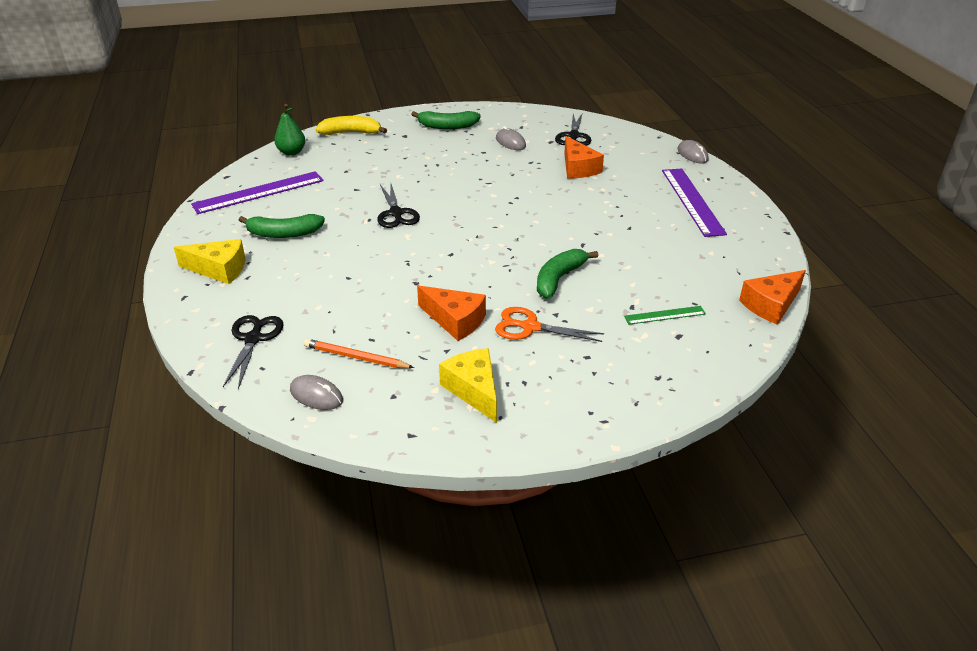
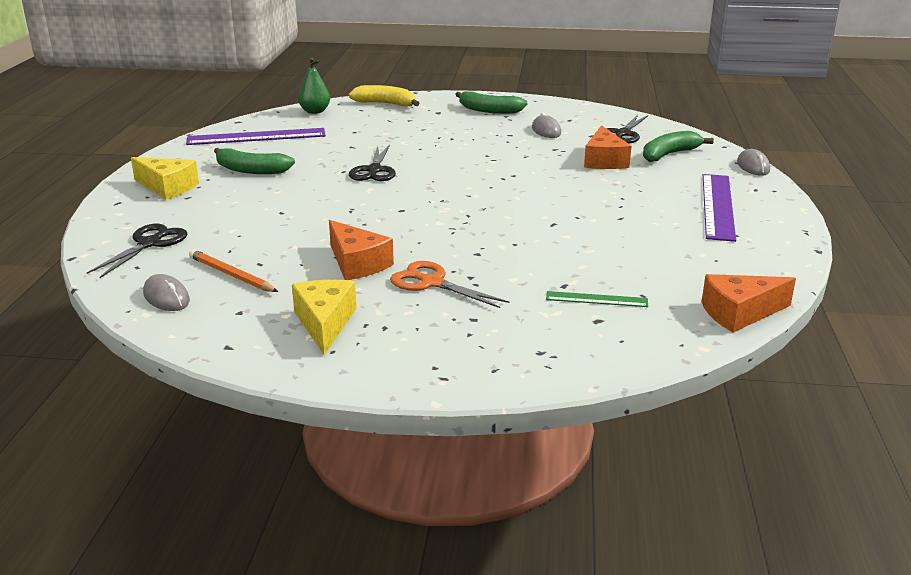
camera: 20 degrees right, 10 degrees down
green banana [537,249,598,298] -> green banana moved to [643,131,714,162]

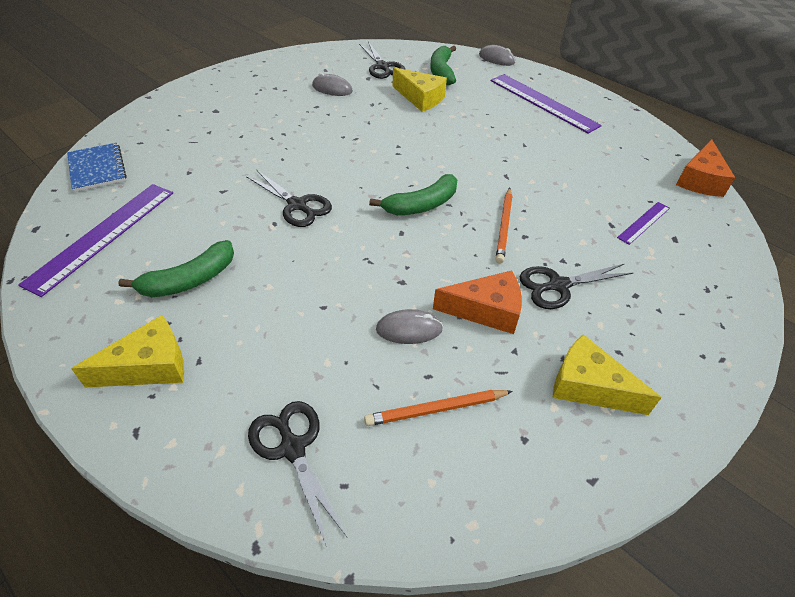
camera: 55 degrees left, 20 degrees up
grey mouse [143,274,190,311] -> grey mouse moved to [376,309,443,344]
green pear [298,58,330,114] -> blue notebook [67,143,126,192]
yellow banana [349,85,420,106] -> none
orange scissors [390,261,509,308] -> black scissors [520,264,633,309]
green banana [455,91,528,114] -> green banana moved to [369,174,457,215]
green ruler [546,291,648,307] -> purple ruler [617,202,670,245]
orange cheese [584,125,631,169] -> yellow cheese [392,67,447,112]
none -> orange pencil [496,188,513,264]

